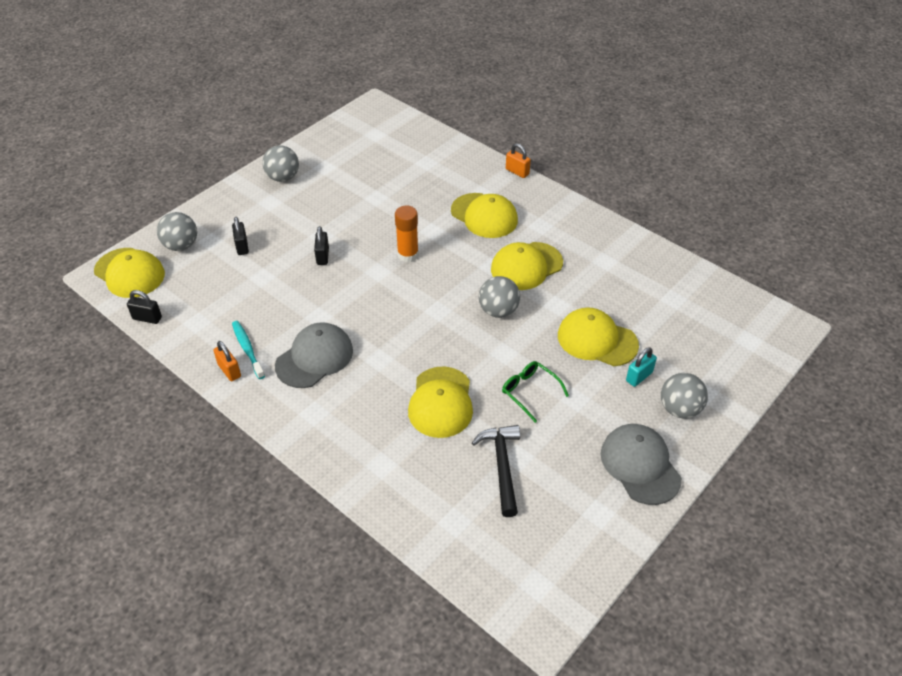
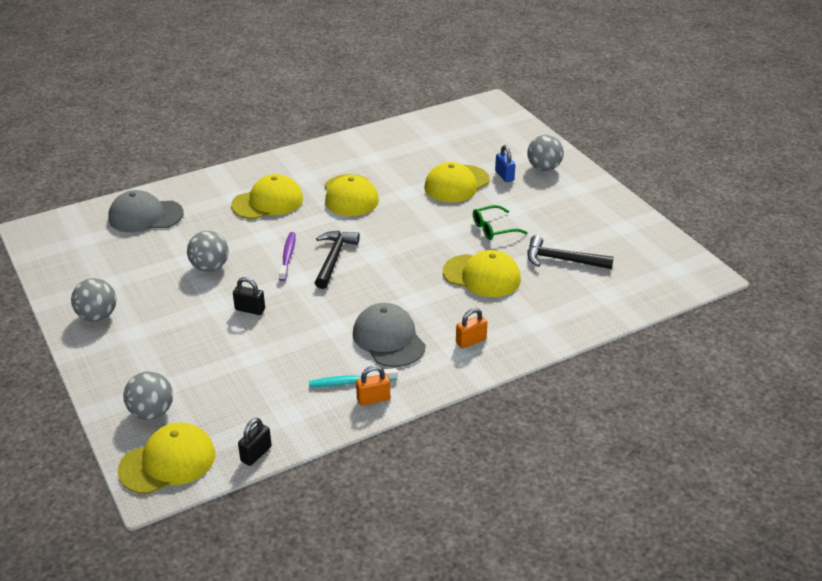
camera: 70 degrees left, 10 degrees down
black padlock [232,217,249,255] -> none
orange glue stick [395,206,419,262] -> purple toothbrush [279,232,296,281]
grey ball [479,276,520,318] -> grey ball moved to [187,231,229,272]
orange padlock [506,144,531,178] -> orange padlock moved to [456,308,487,349]
grey cap [601,424,682,505] -> grey cap moved to [108,190,184,233]
turquoise padlock [626,347,657,387] -> blue padlock [495,145,515,182]
none -> black hammer [315,231,360,289]

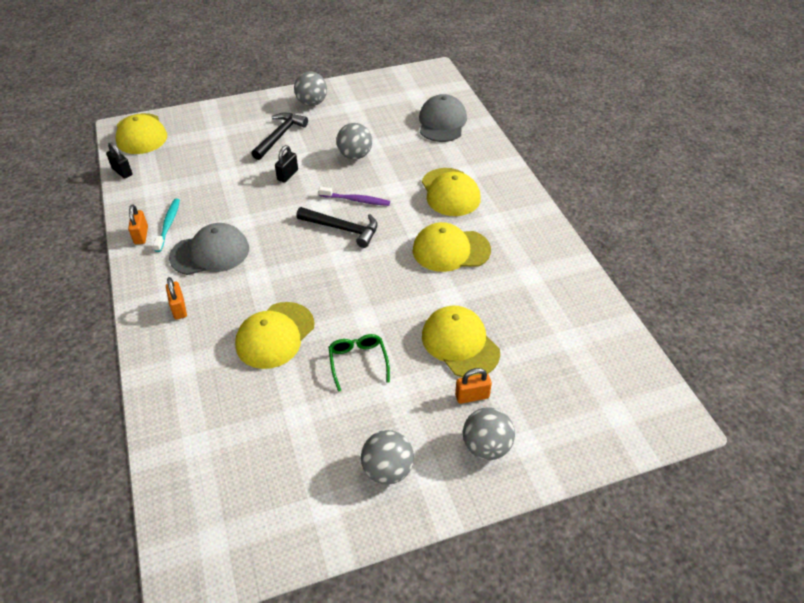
camera: 100 degrees right, 10 degrees up
grey ball [123,372,173,420] -> grey ball moved to [361,430,414,485]
blue padlock [495,145,515,182] -> orange padlock [455,368,492,404]
black hammer [527,235,614,269] -> black hammer moved to [251,113,308,160]

